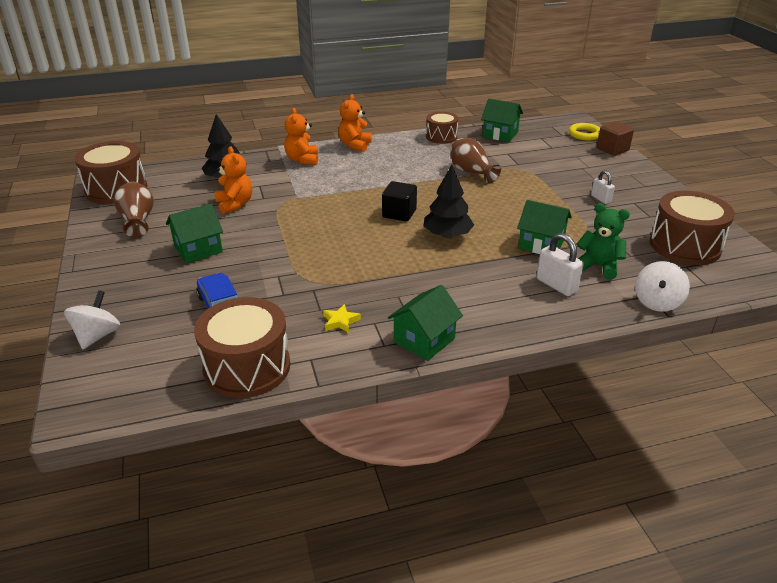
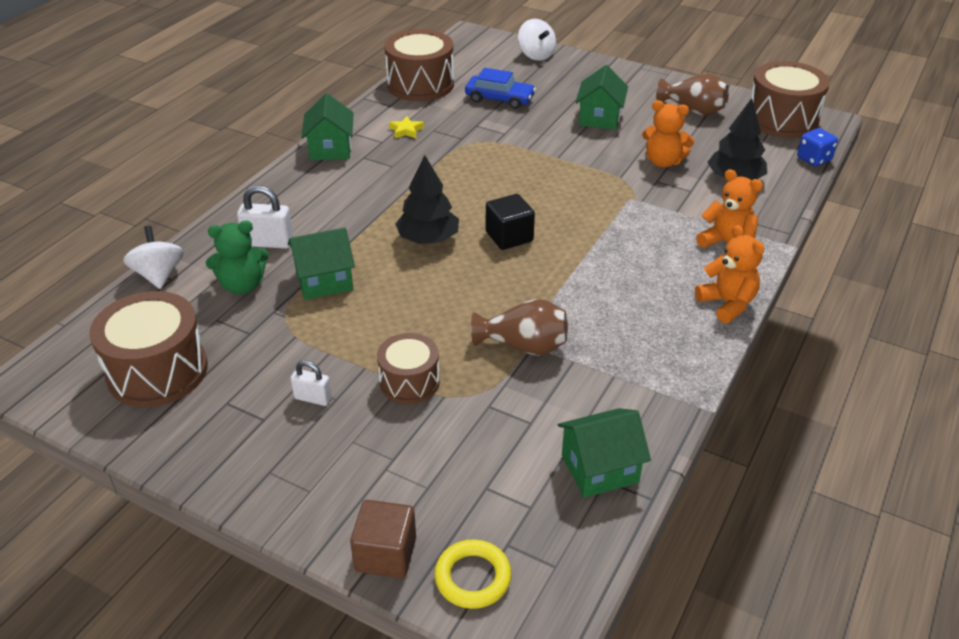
camera: 135 degrees right, 5 degrees up
brown drum [426,112,458,144] -> brown drum moved to [377,333,440,404]
none -> blue dice [797,128,838,167]

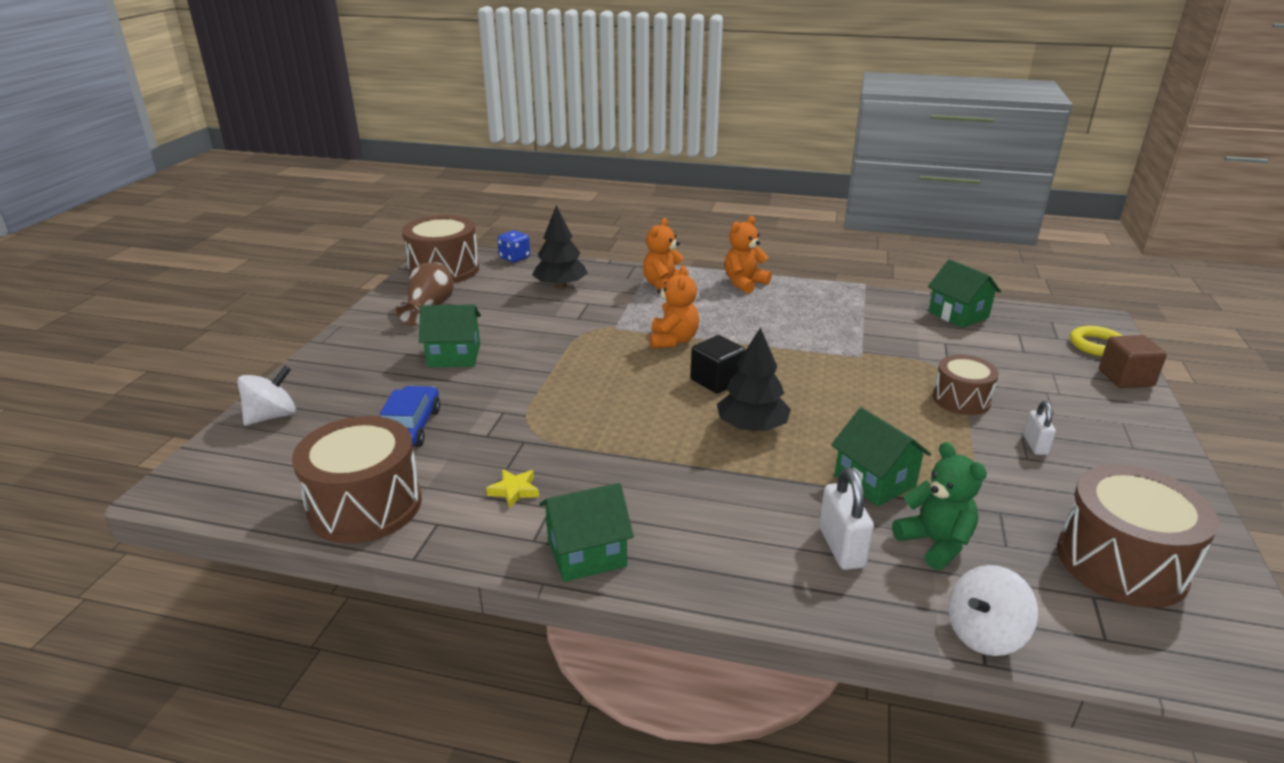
camera: 105 degrees left, 10 degrees down
brown vase [471,299,568,356] -> none
orange teddy bear [642,100,694,167] -> orange teddy bear moved to [650,266,699,349]

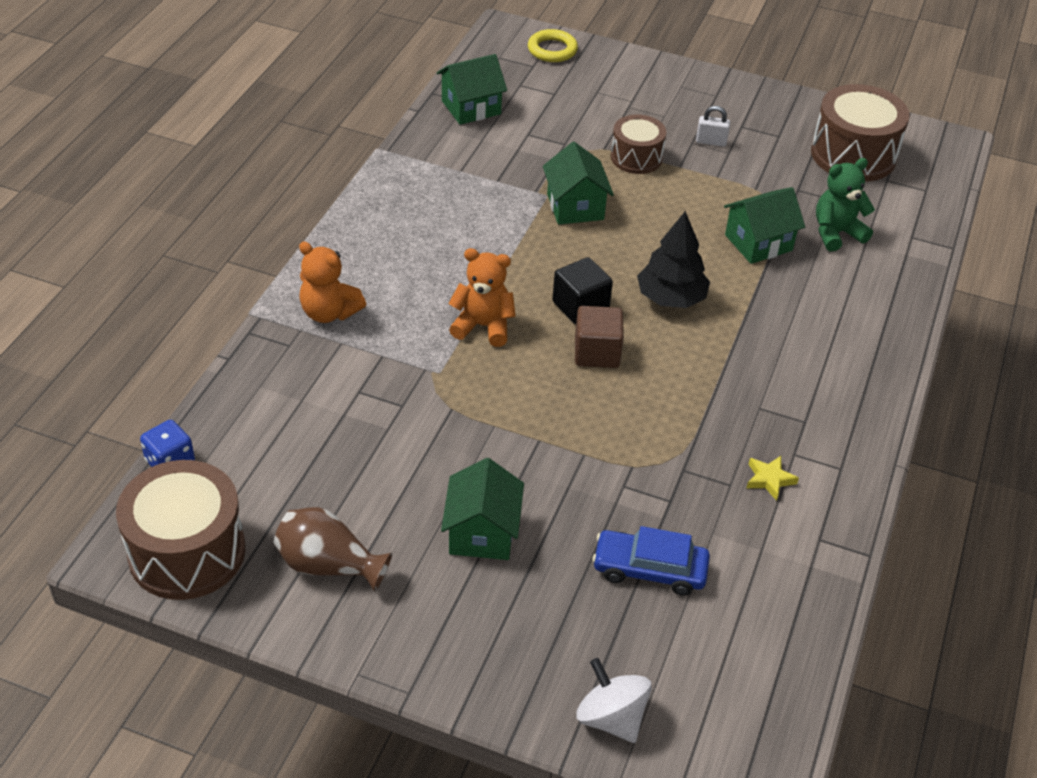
camera: 85 degrees left, 15 degrees up
brown drum [292,416,422,544] -> none
black tree [532,205,588,289] -> none
green house [540,483,634,582] -> green house moved to [543,142,614,225]
orange teddy bear [725,216,772,294] -> none
white padlock [819,467,874,570] -> none
white spinning top [948,565,1038,656] -> none
brown cube [1099,335,1167,388] -> brown cube moved to [575,306,624,368]

